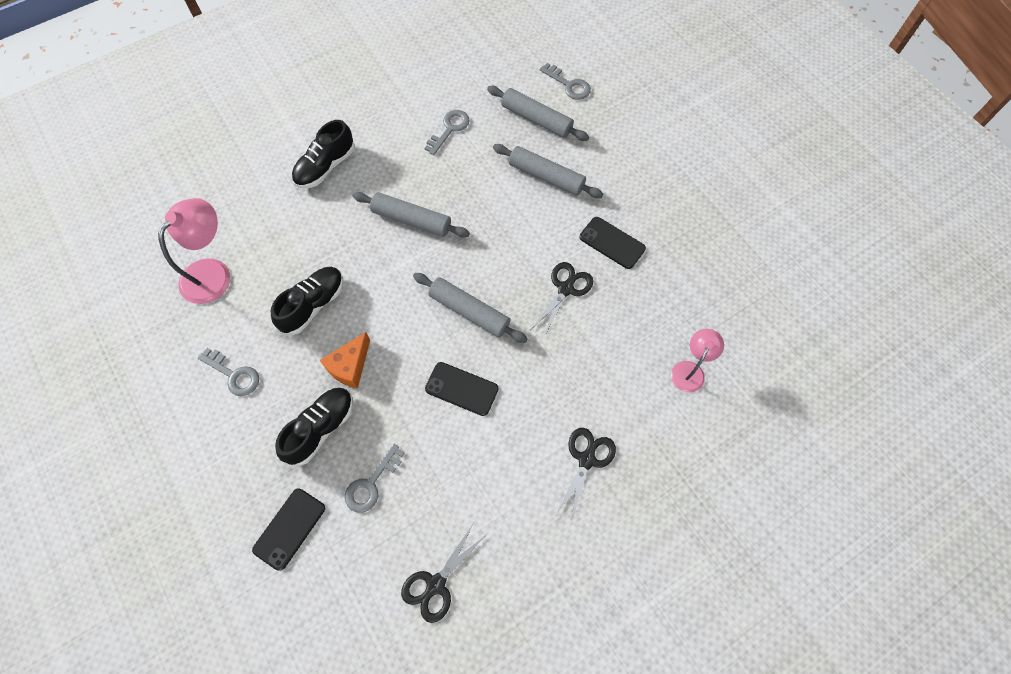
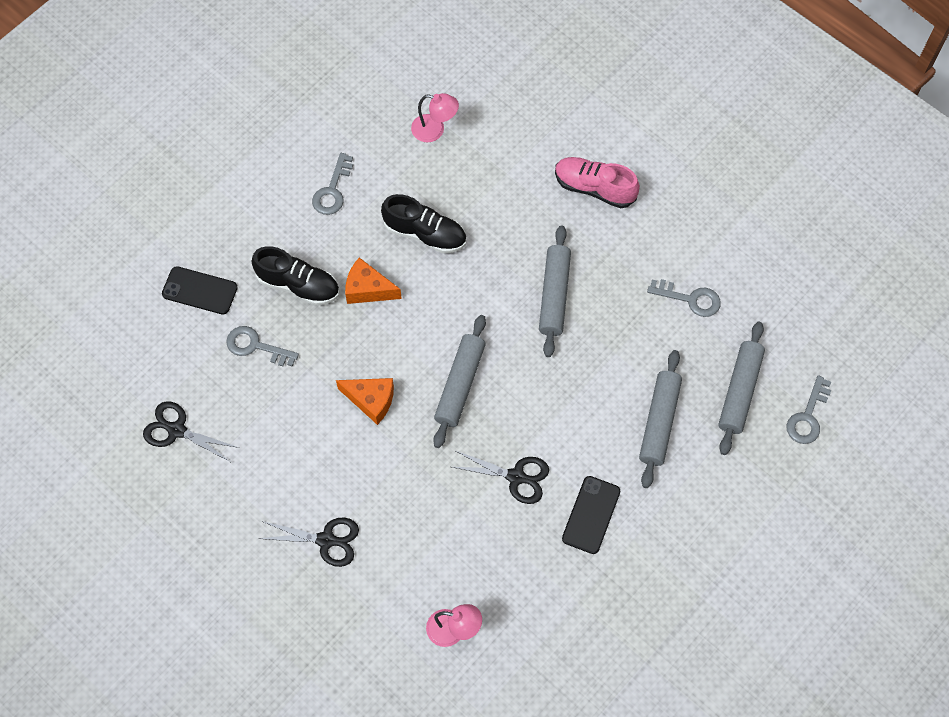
camera: 75 degrees right, 0 degrees up
pink lamp [158,198,230,304] -> pink lamp [411,93,459,142], size x0.62
black shoe [292,120,355,188] -> pink shoe [555,157,640,208]
black phone [425,362,499,416] -> orange cheese [336,378,394,425]

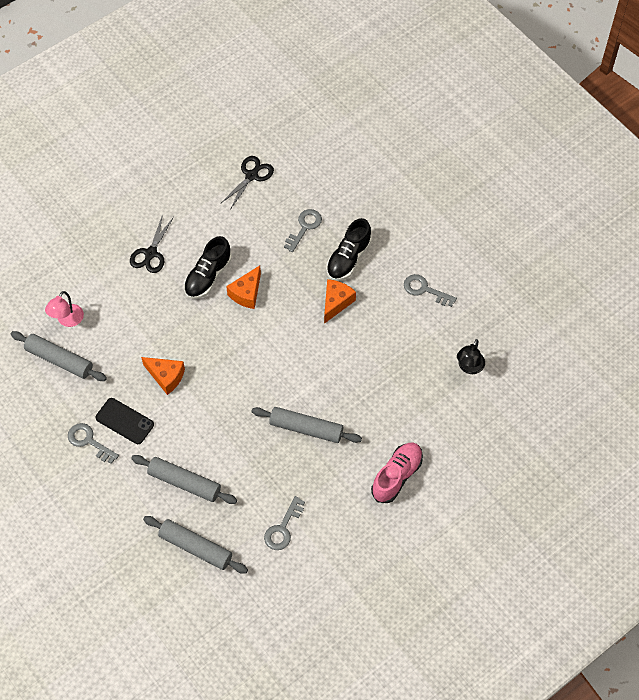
camera: 100 degrees right, 5 degrees down
black phone [162,266,238,315] -> none
black shoe [381,194,466,253] -> black shoe moved to [184,236,232,299]
pink lamp [411,93,459,142] -> black lamp [457,339,485,374]
grey rolling pin [433,315,486,448] -> grey rolling pin moved to [11,331,107,381]
black scissors [452,451,549,504] -> orange cheese [141,357,185,395]
grey key [787,375,831,444] -> grey key moved to [68,423,119,464]

